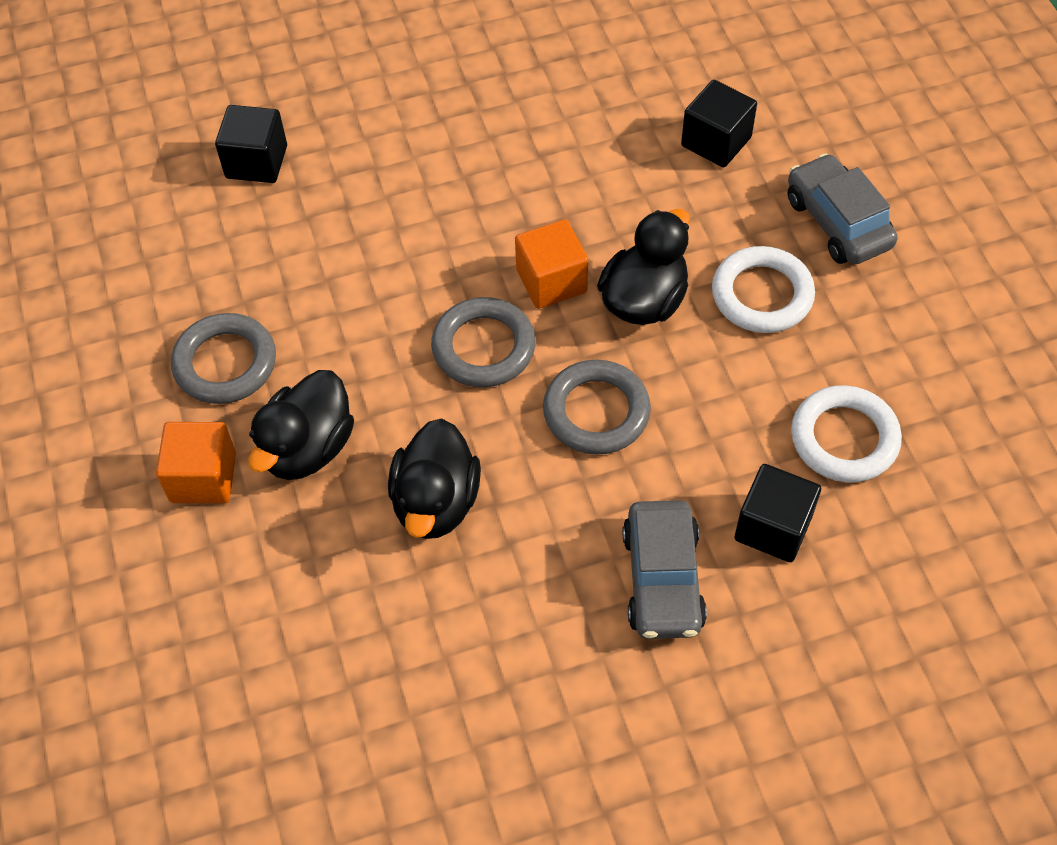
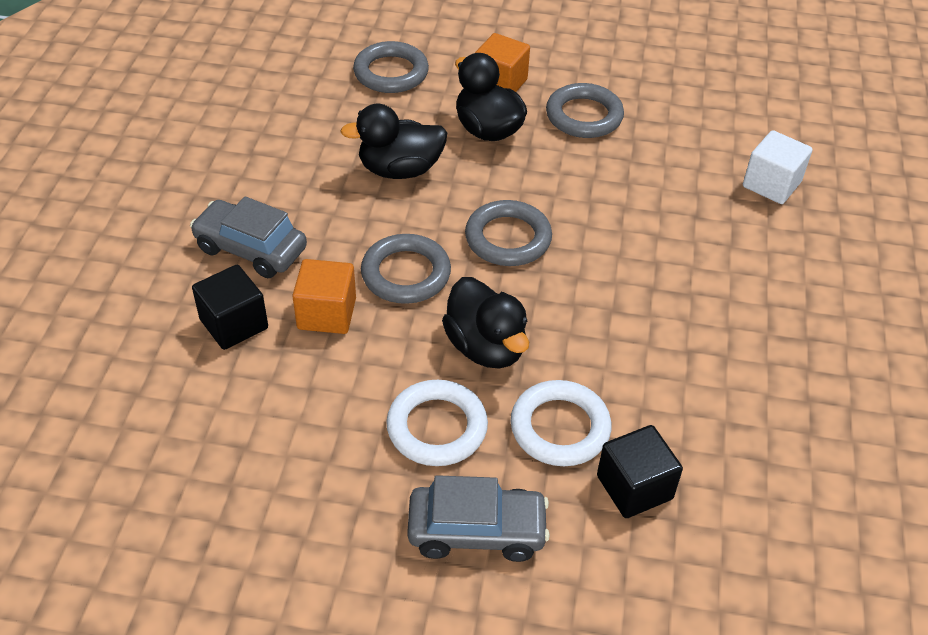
camera: 115 degrees right, 10 degrees down
black cube [215,105,287,183] -> white cube [743,130,813,204]
black duck [388,418,481,539] -> black duck turned 45 degrees counterclockwise [340,104,447,179]
orange cube [515,219,588,309] -> orange cube moved to [292,259,356,334]
white ring [791,385,902,482] -> white ring moved to [510,380,611,466]
none -> grey ring [353,41,429,93]

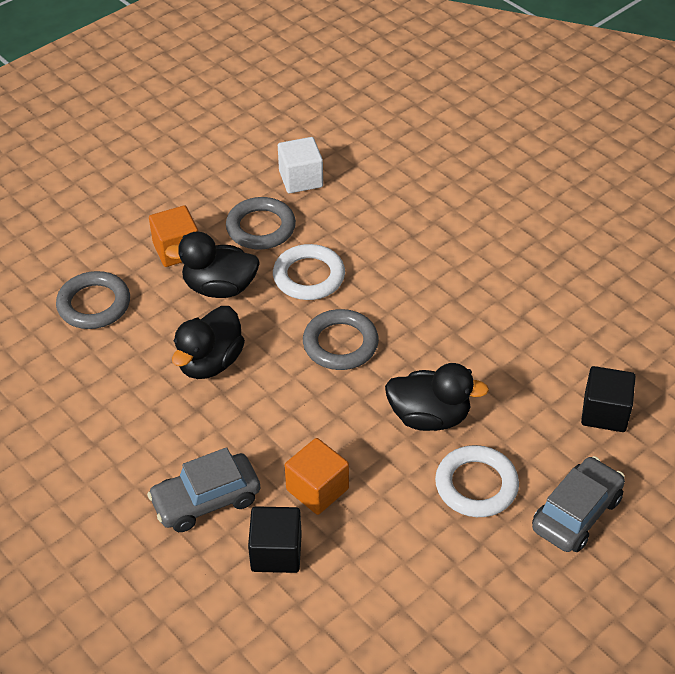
camera: 50 degrees left, 0 degrees up
grey ring [361,234,451,304] -> none
white ring [510,380,611,466] -> white ring moved to [273,244,345,300]
white cube [743,130,813,204] -> white cube moved to [278,137,323,193]

